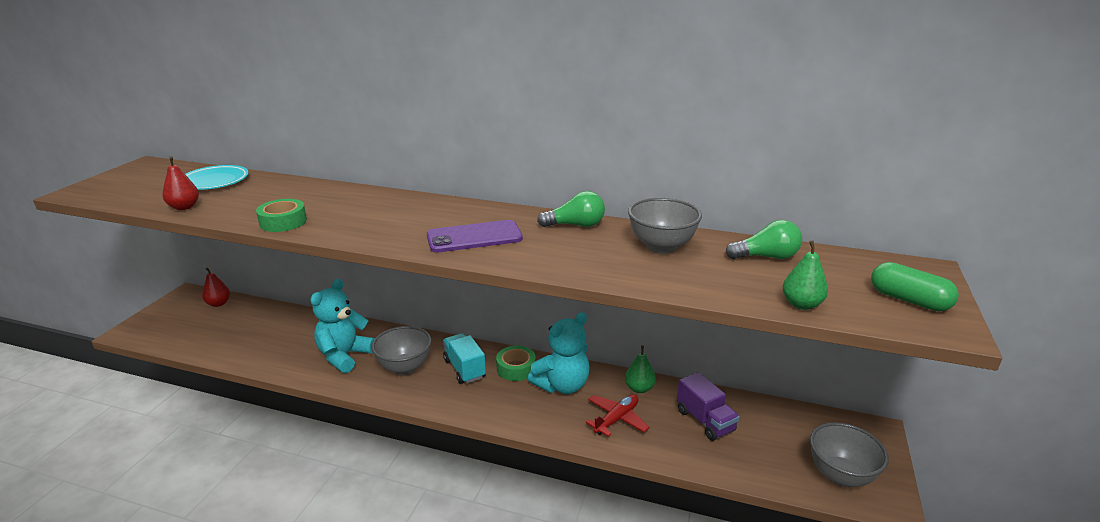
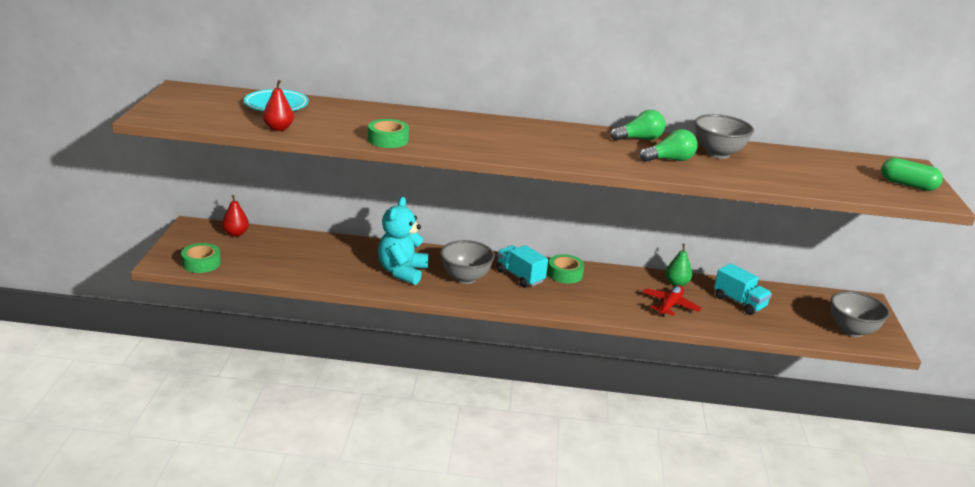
camera: 15 degrees left, 0 degrees up
purple phone [427,220,523,253] -> none
turquoise teddy bear [528,312,590,394] -> none
purple truck [677,372,740,441] -> turquoise truck [714,263,772,315]
green light bulb [726,220,802,259] -> green light bulb moved to [639,129,698,162]
green pear [783,240,828,310] -> none
none -> green tape [181,243,221,273]

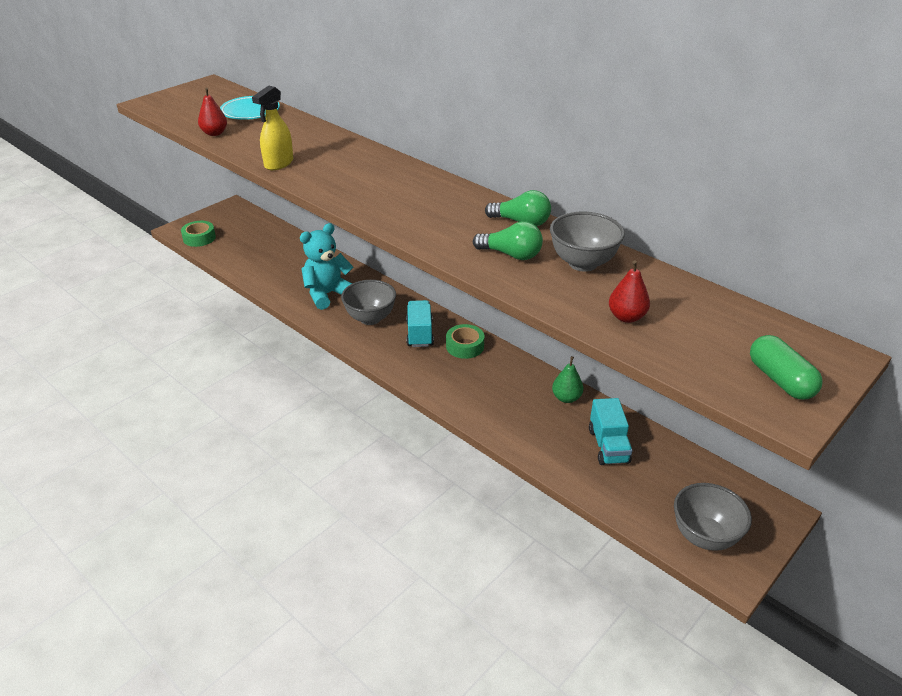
camera: 40 degrees right, 10 degrees up
red pear [222,195,249,237] -> red pear moved to [609,260,650,323]
green tape [368,119,409,148] -> yellow spray bottle [252,85,293,170]
red plane [643,285,702,317] -> none

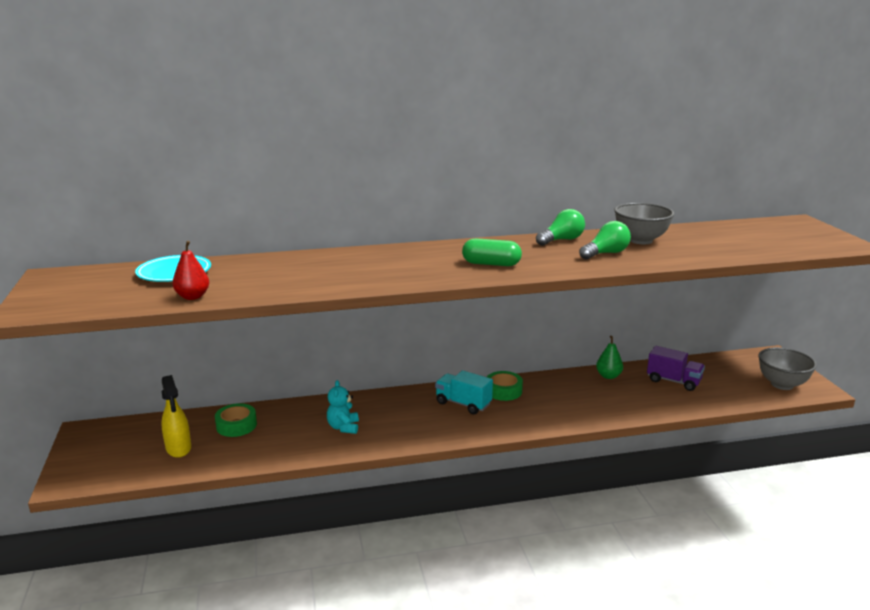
camera: 55 degrees left, 15 degrees down
green tape [181,221,216,247] -> green tape moved to [215,403,257,437]
yellow spray bottle [252,85,293,170] -> yellow spray bottle moved to [161,375,191,458]
turquoise teddy bear [300,223,353,310] -> turquoise teddy bear [327,380,359,434], size x0.59
grey bowl [341,280,396,325] -> none
turquoise truck [589,398,632,465] -> purple truck [647,346,705,391]
red pear [609,260,650,323] -> none
green capsule [750,335,823,400] -> green capsule moved to [462,238,522,266]

